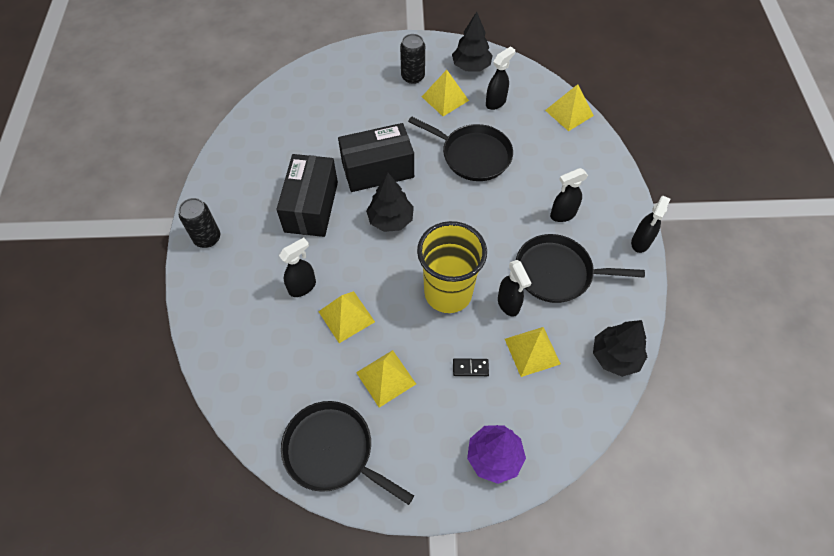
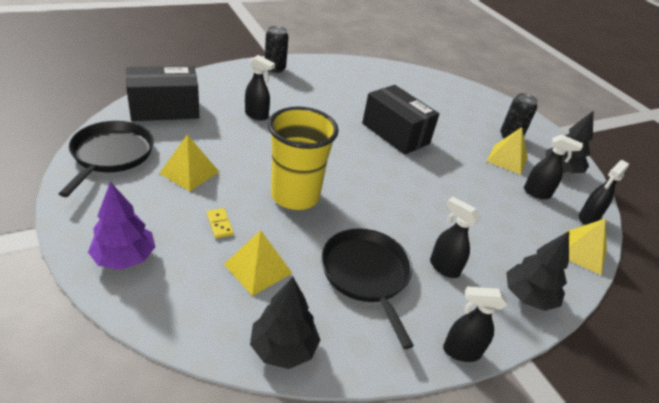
camera: 60 degrees right, 20 degrees down
black box [276,154,338,237] -> black box moved to [126,66,199,121]
yellow pyramid [318,291,375,343] -> none
black tree [366,173,414,232] -> black tree moved to [506,231,569,311]
black pan [408,116,513,181] -> none
black domino [453,358,489,376] -> yellow domino [207,208,234,238]
black spray bottle [498,260,531,317] -> black spray bottle moved to [579,160,629,225]

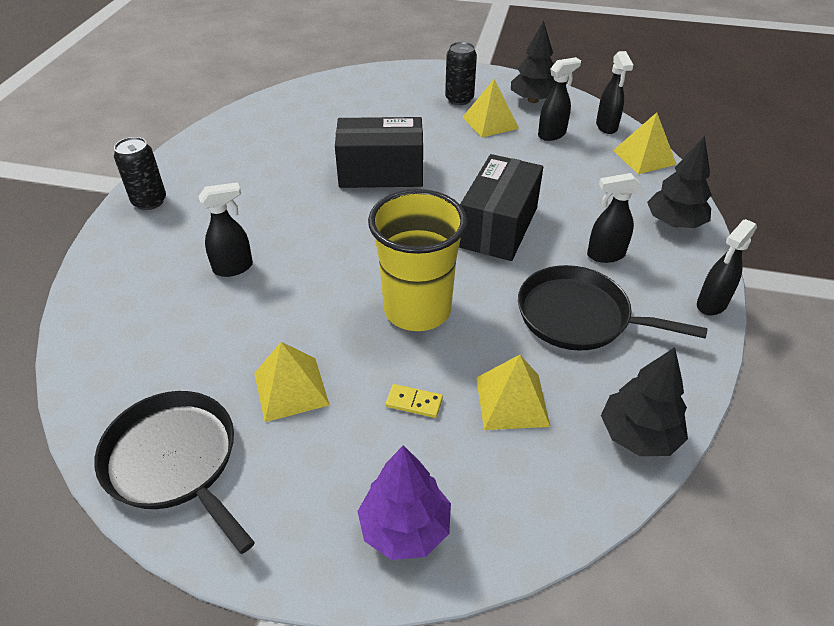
camera: 45 degrees left, 5 degrees up
black box [126,66,199,121] -> black box moved to [459,154,543,261]

